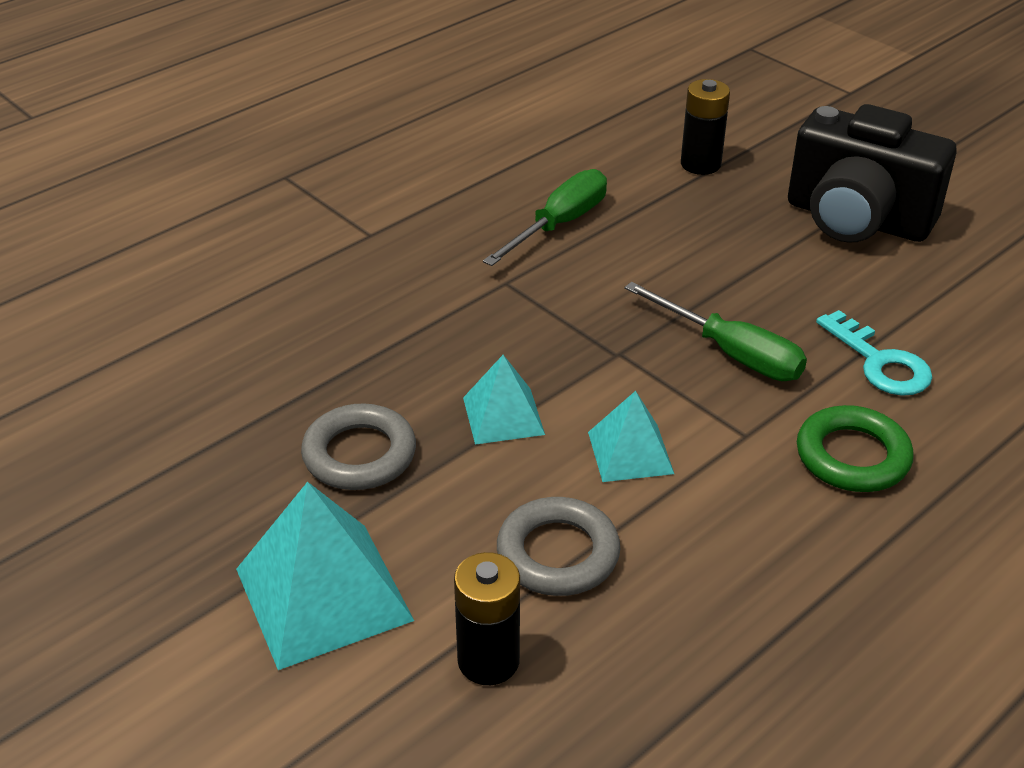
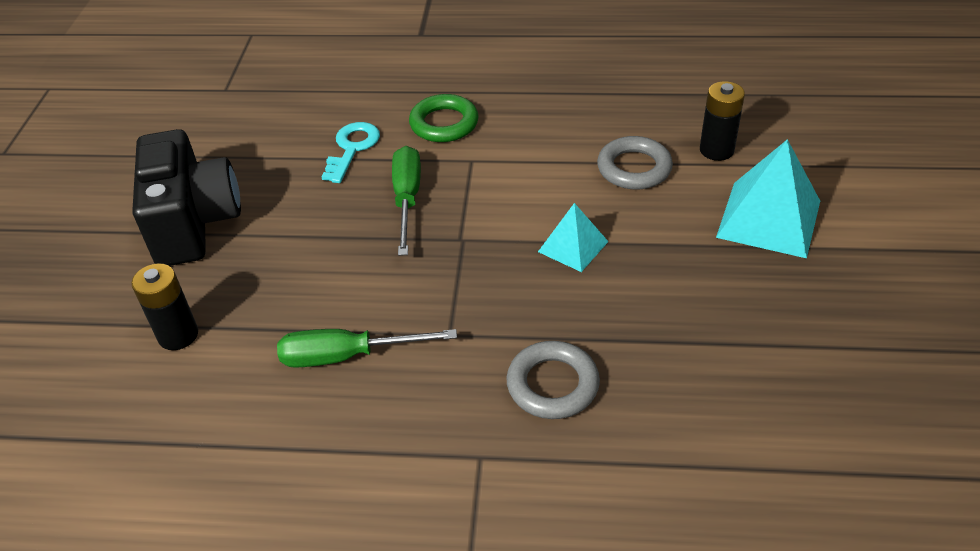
camera: 130 degrees left, 5 degrees up
grey ring [301,403,416,490] -> grey ring moved to [506,341,600,419]
turquoise pyramid [588,391,674,482] -> none

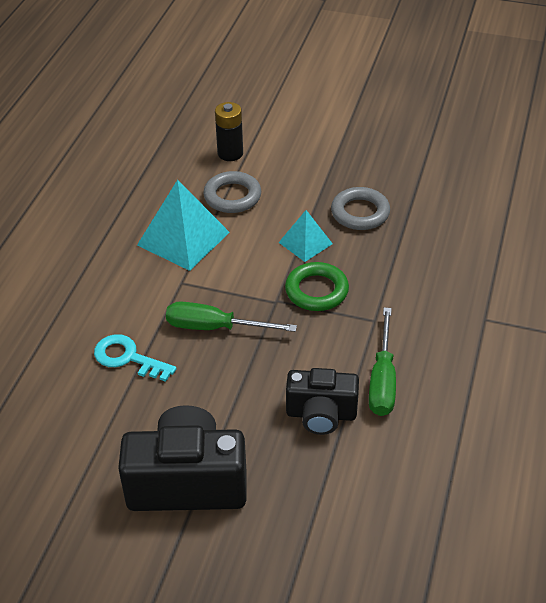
camera: 80 degrees left, 0 degrees up
black battery [131,263,198,350] -> none
green ring [409,94,479,142] -> green ring moved to [285,262,349,311]
grey ring [506,341,600,419] -> grey ring moved to [331,187,390,230]
turquoise pyramid [716,139,820,258] -> turquoise pyramid moved to [137,180,230,271]
none -> black camera [286,368,359,435]

